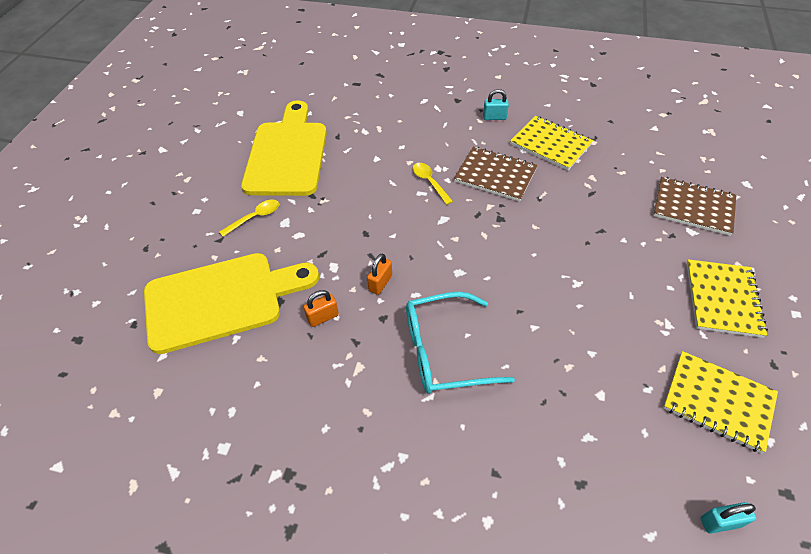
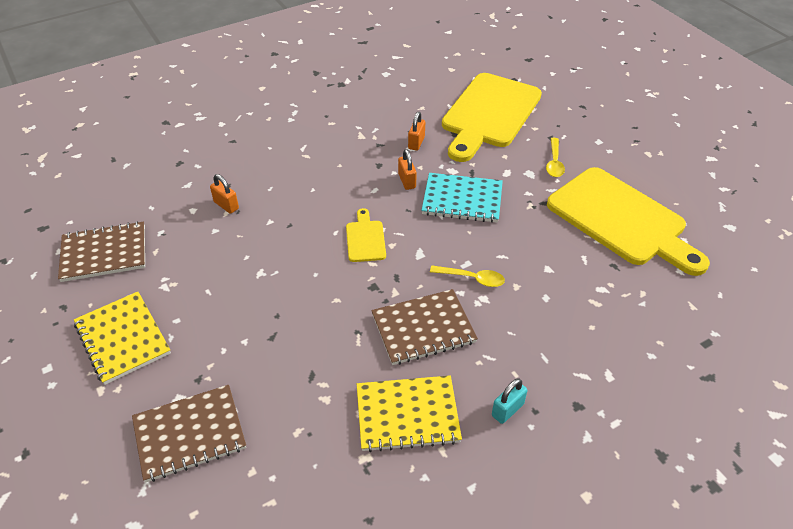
camera: 135 degrees right, 5 degrees down
turquoise glasses [406,292,515,394] -> none
yellow notebook [663,351,778,453] -> brown notebook [58,221,145,282]
turquoise padlock [701,502,756,533] -> none
none -> orange padlock [210,174,239,214]
none -> yellow cutting board [346,208,386,262]
none -> turquoise notebook [421,173,503,223]

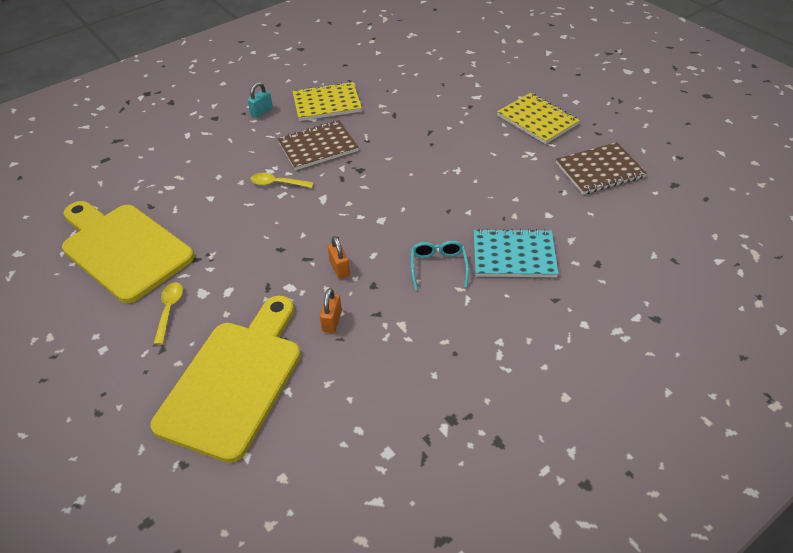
camera: 175 degrees right, 0 degrees up
brown notebook [132,385,246,482] -> none
orange padlock [210,174,239,214] -> none
yellow cutting board [346,208,386,262] -> none
turquoise notebook [421,173,503,223] -> turquoise notebook moved to [474,228,559,277]
none -> turquoise glasses [411,241,469,290]

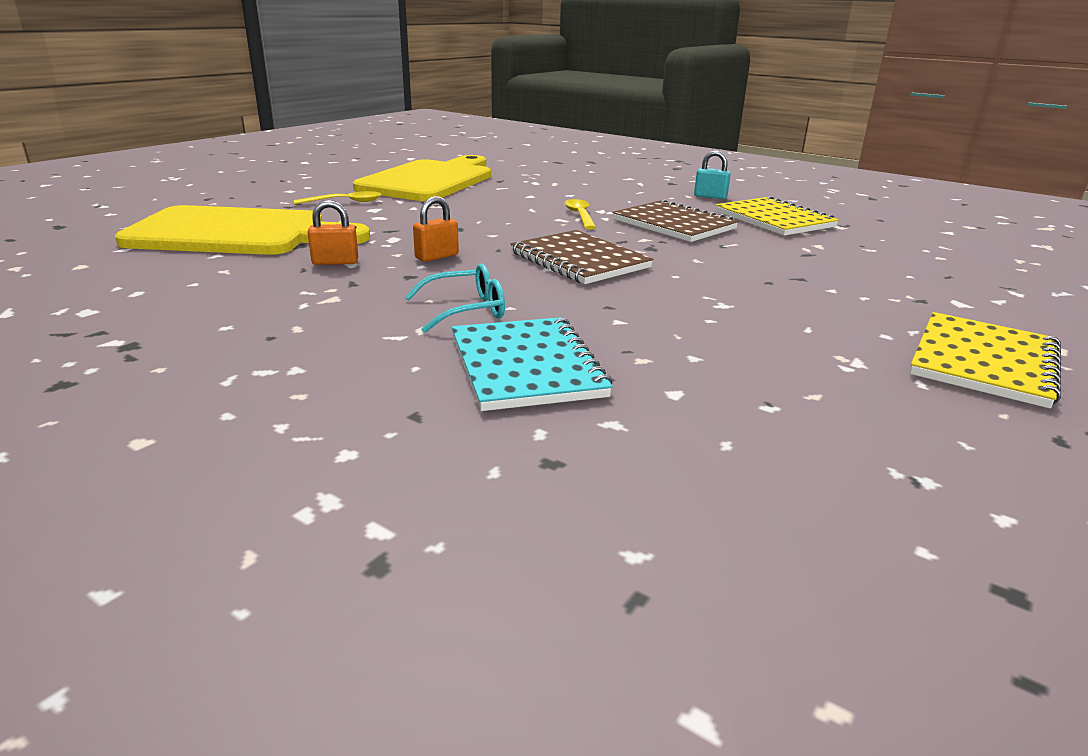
camera: 70 degrees right, 20 degrees down
brown notebook [556,142,647,195] -> brown notebook moved to [510,230,653,284]

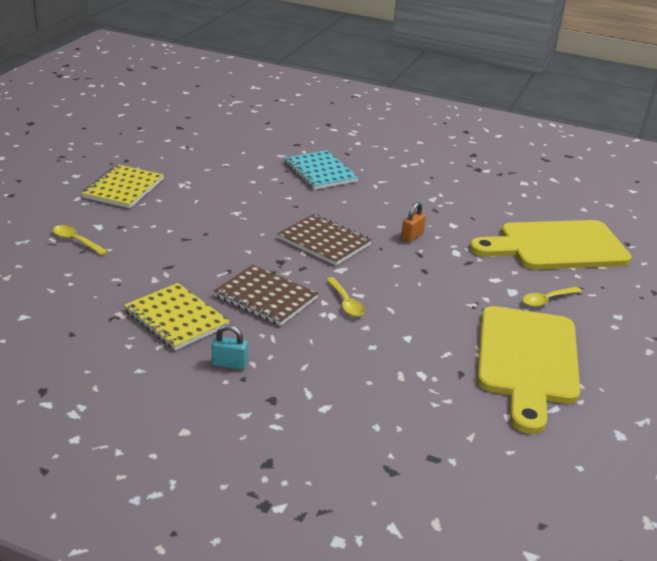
camera: 165 degrees right, 5 degrees up
orange padlock [308,200,358,265] -> none
turquoise glasses [405,263,505,333] -> none
none -> yellow spoon [53,225,108,255]

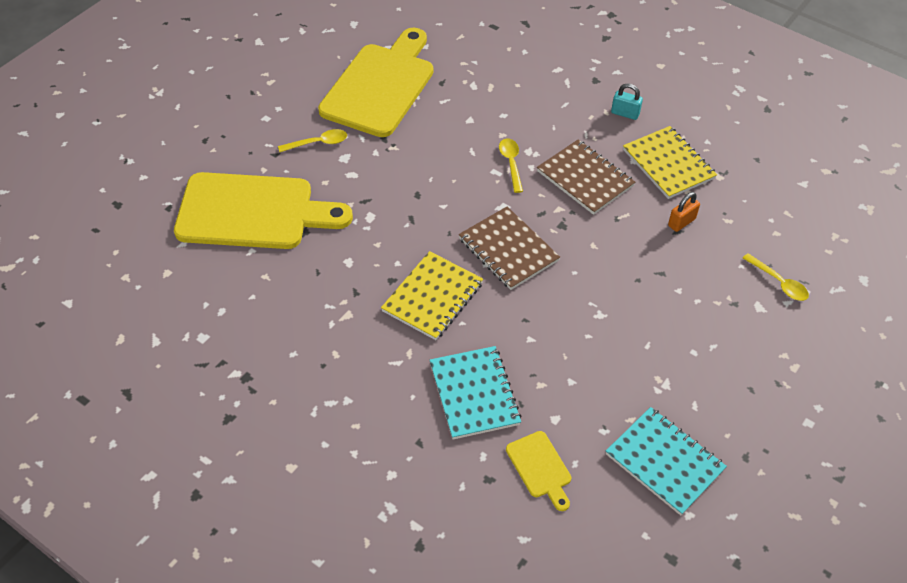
camera: 165 degrees left, 20 degrees up
yellow notebook [81,165,164,208] -> yellow notebook moved to [381,251,483,340]
orange padlock [401,202,426,242] -> orange padlock moved to [668,192,700,232]
none -> yellow cutting board [506,431,571,511]
none -> turquoise notebook [606,407,727,516]

